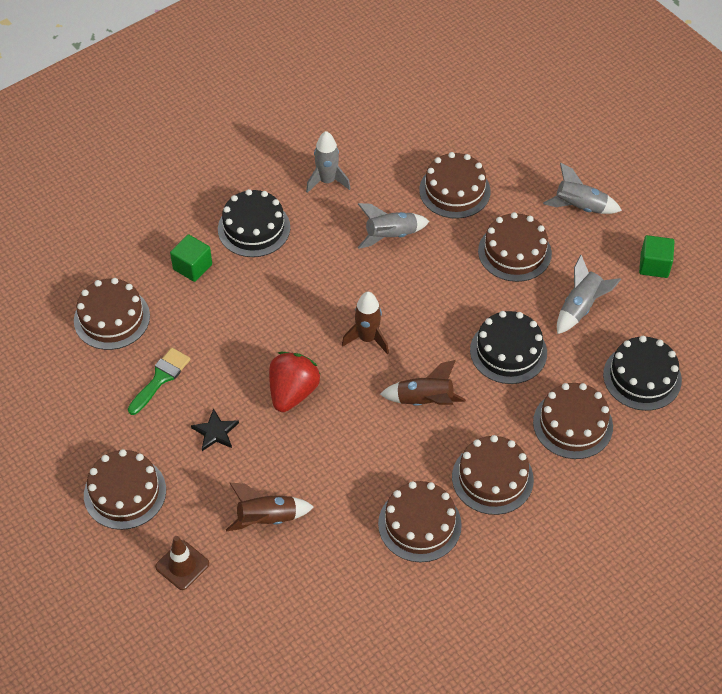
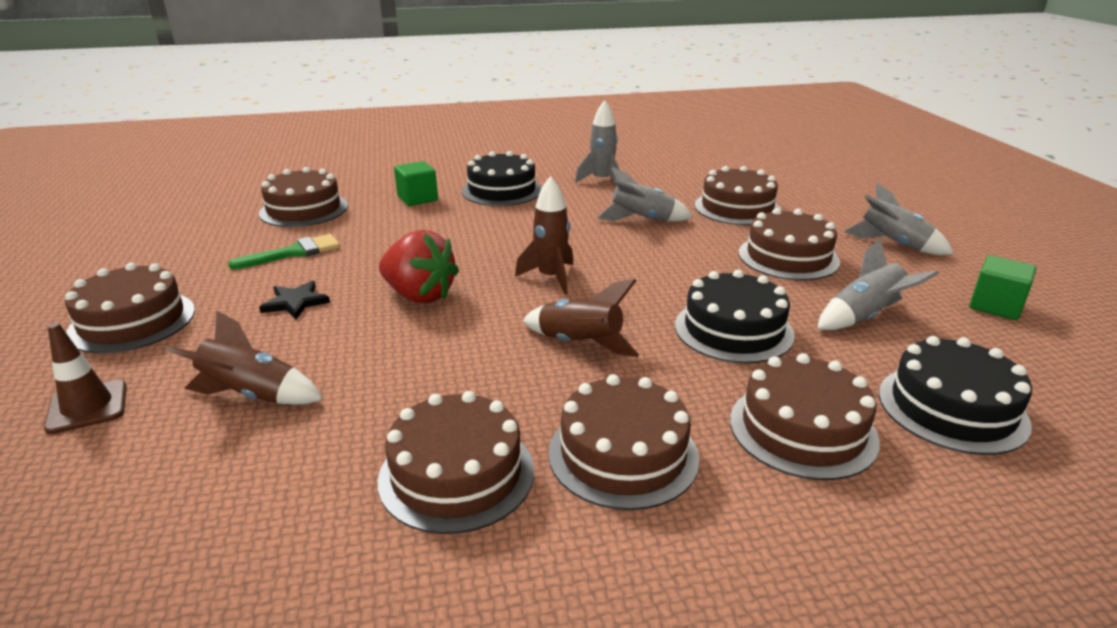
camera: 25 degrees right, 25 degrees down
red strawberry [269,352,320,412] -> red strawberry turned 75 degrees clockwise [379,230,459,303]

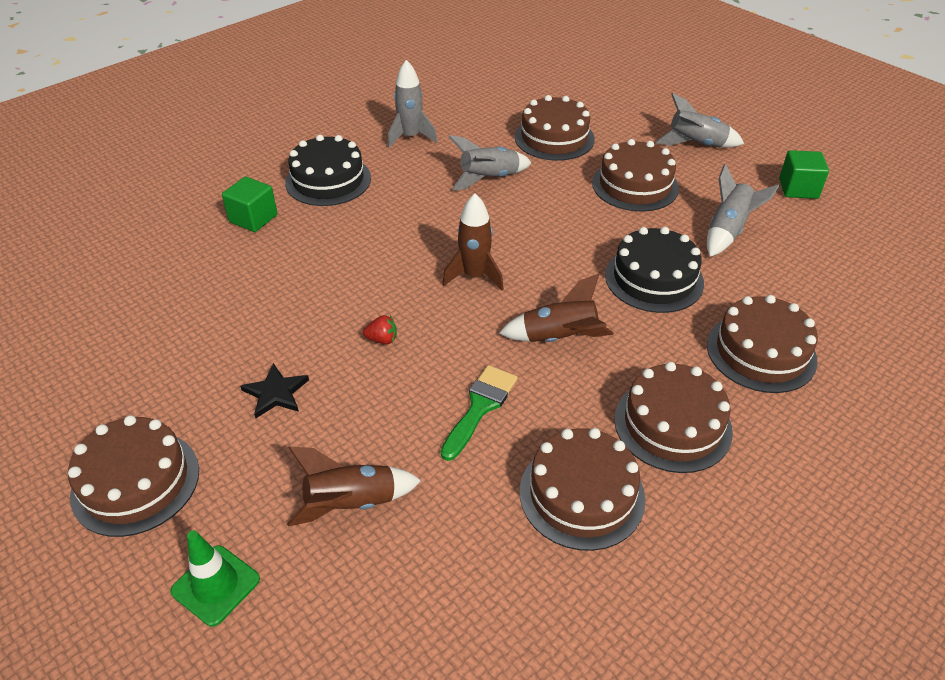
camera: 30 degrees left, 15 degrees up
brown traffic cone [44,323,127,434] -> green traffic cone [170,530,260,627]
green brush [228,234,340,269] -> green brush moved to [441,365,518,461]
brown cake [259,167,348,227] -> none
red strawberry [379,230,459,303] -> red strawberry [363,315,397,344], size x0.42
black cake [879,336,1032,455] -> none

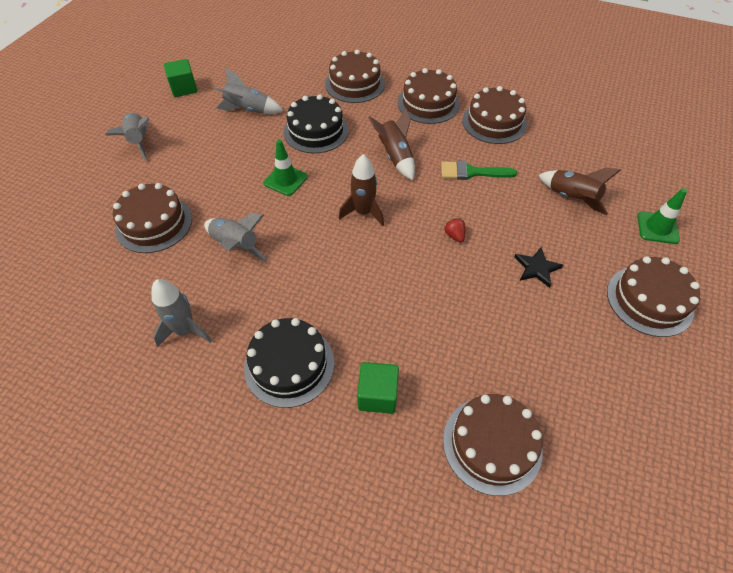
camera: 115 degrees left, 10 degrees up
brown cake [592,139,679,212] -> brown cake moved to [443,394,543,496]
none -> green traffic cone [264,140,308,196]

